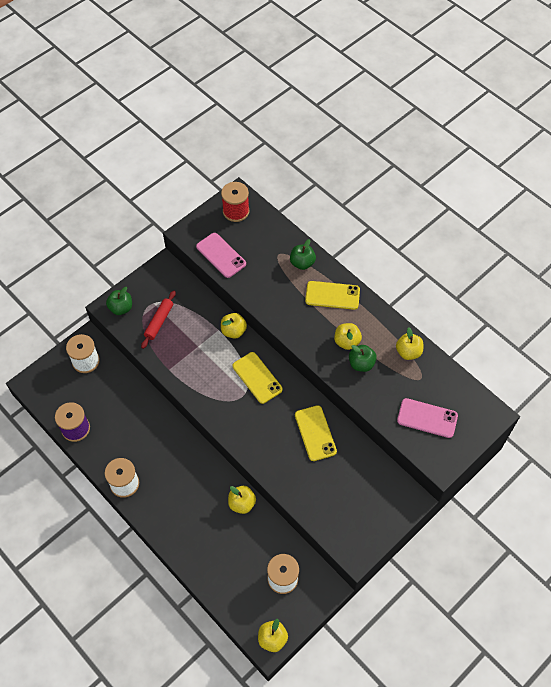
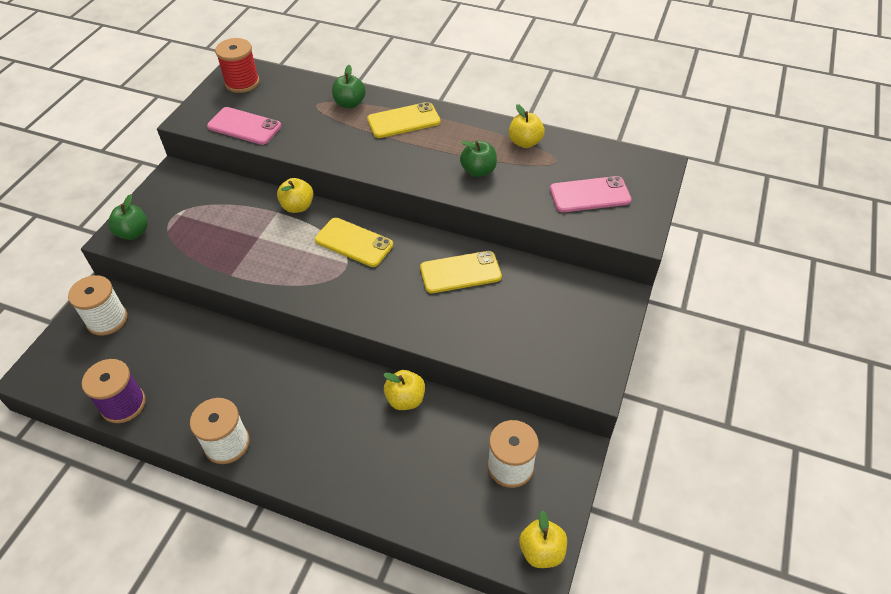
camera: 25 degrees left, 10 degrees down
red rolling pin [141,290,176,349] -> none
yellow phone [295,405,337,461] -> yellow phone turned 60 degrees counterclockwise [420,251,502,293]
yellow apple [334,323,362,350] -> none

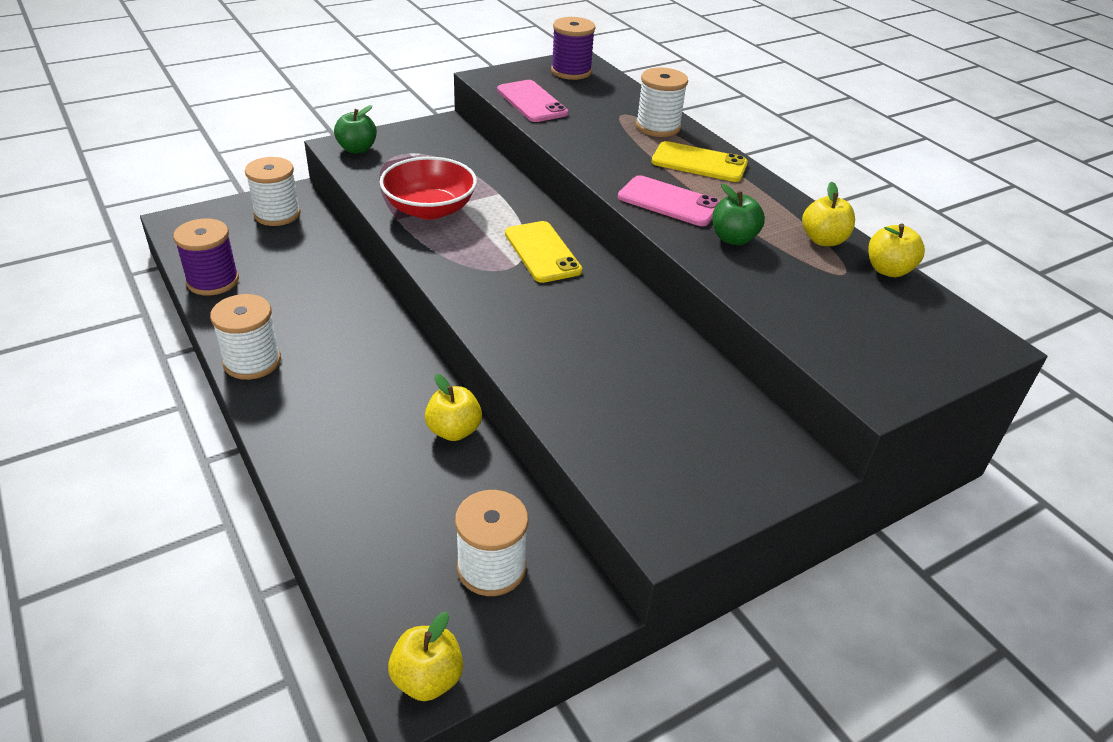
camera: 35 degrees right, 10 degrees down
red spool [215,38,260,93] -> purple spool [551,17,595,80]
yellow apple [277,178,313,213] -> yellow apple moved to [868,224,925,277]
green apple [332,65,366,108] -> white spool [636,67,688,137]
yellow phone [420,251,502,293] -> none
pink phone [550,176,631,212] -> pink phone moved to [618,175,720,226]
none -> red bowl [379,157,477,220]

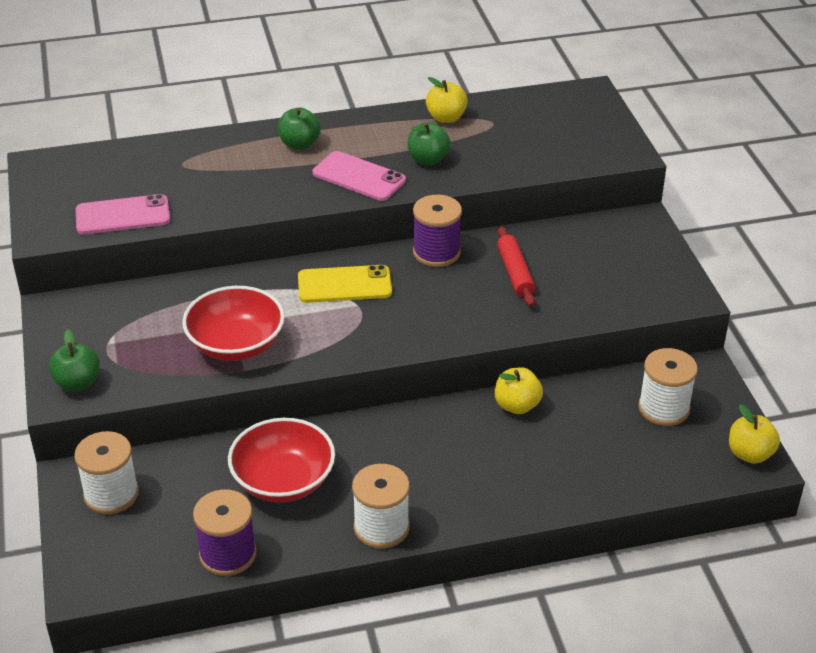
camera: 70 degrees left, 0 degrees up
purple spool [551,17,595,80] -> purple spool moved to [413,195,462,267]
pink phone [618,175,720,226] -> pink phone turned 75 degrees clockwise [313,151,406,201]
white spool [636,67,688,137] -> none
yellow phone [652,141,748,182] -> green apple [278,107,321,150]
yellow apple [868,224,925,277] -> none
none -> red bowl [228,418,335,503]
none -> red rolling pin [497,227,535,307]

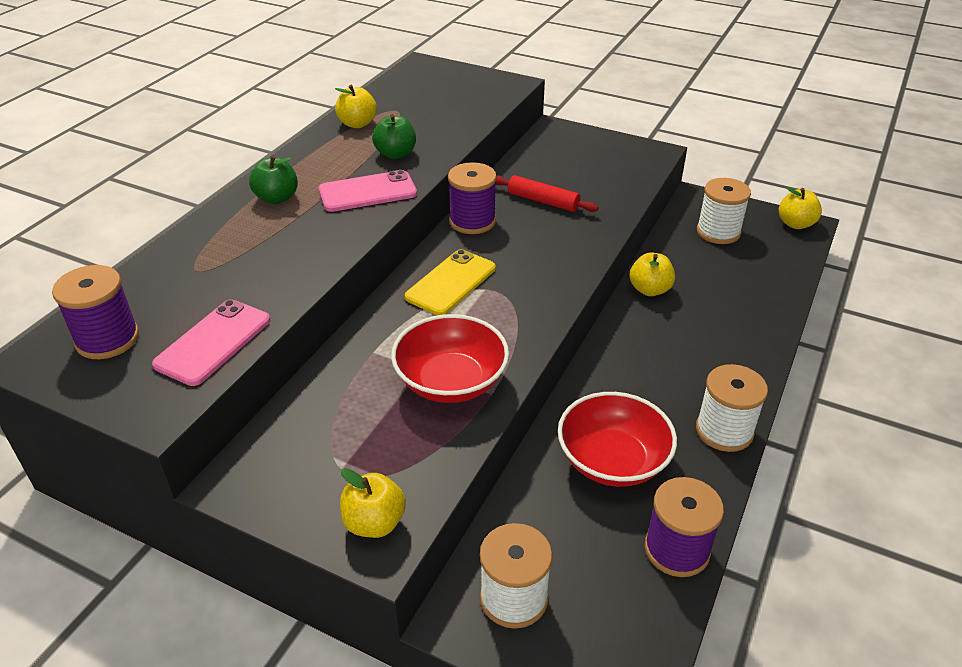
camera: 50 degrees left, 0 degrees up
green apple [49,330,100,391] -> yellow apple [340,468,406,538]
none -> purple spool [52,265,139,359]

